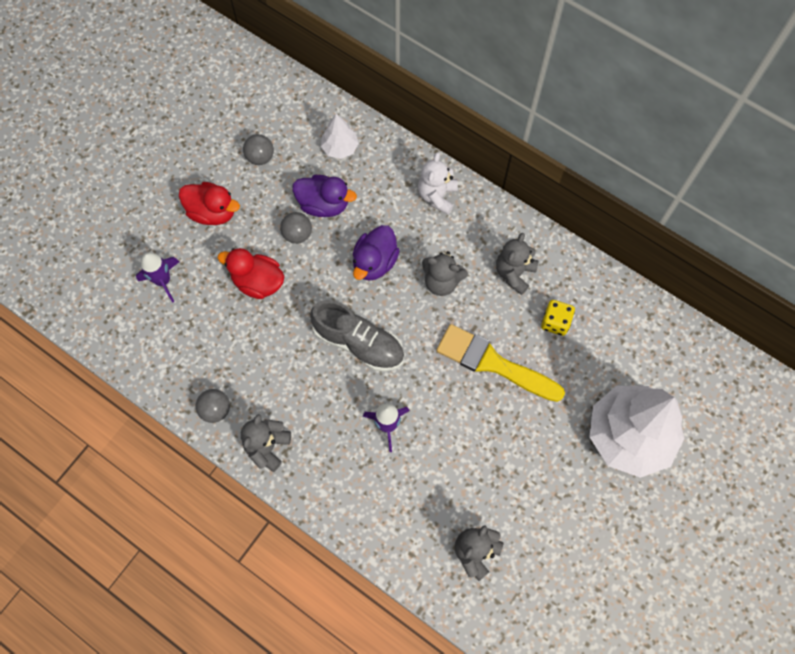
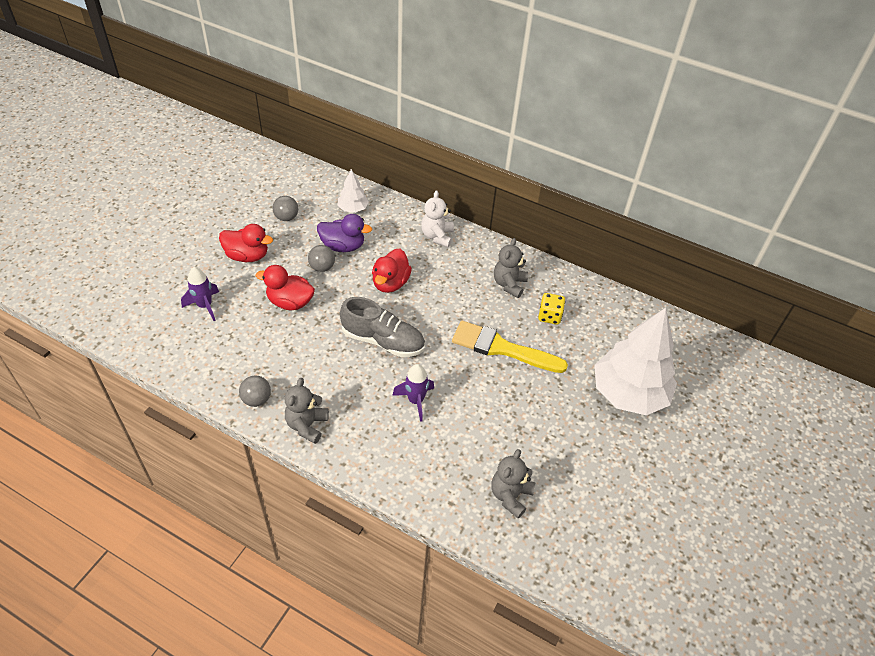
camera: 10 degrees left, 20 degrees down
purple duck [353,225,400,281] -> red duck [372,249,412,293]
grey teddy bear [422,251,468,296] -> none

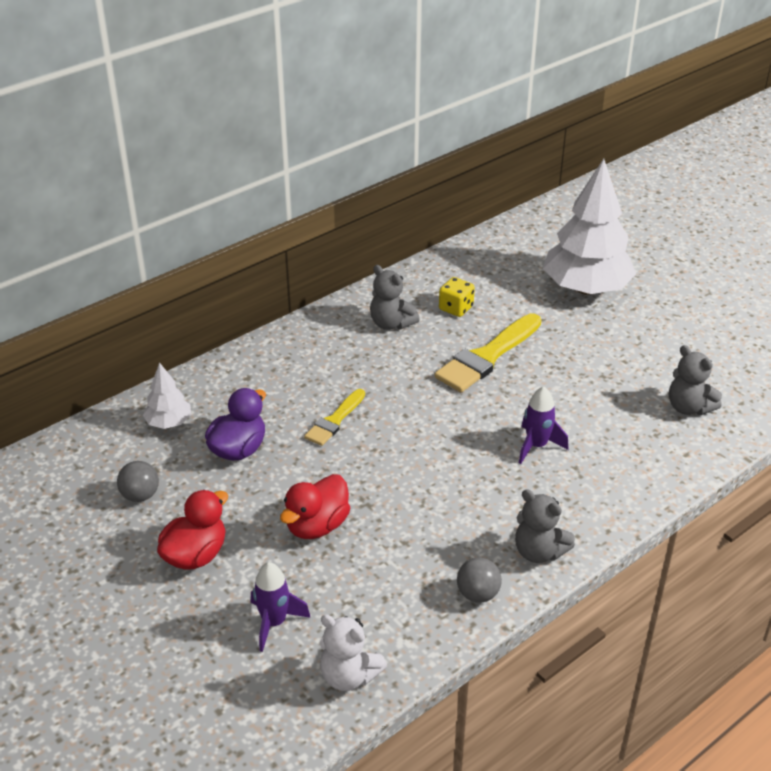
camera: 65 degrees left, 10 degrees down
grey ball [308,245,335,272] -> none
grey shoe [340,297,425,357] -> none
red duck [372,249,412,293] -> yellow brush [304,389,365,446]
white teddy bear [421,191,454,247] -> white teddy bear moved to [320,614,387,691]

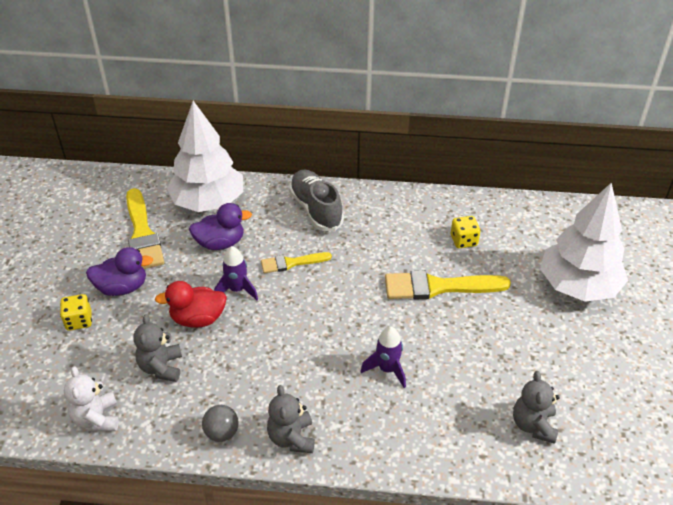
camera: 45 degrees right, 5 degrees up
grey ball [117,461,159,502] -> yellow brush [126,188,164,269]
white tree [143,363,191,429] -> white tree [167,101,243,212], size x2.17
red duck [157,490,228,570] -> purple duck [86,247,153,296]
purple rocket [251,562,311,652] -> purple rocket moved to [214,246,258,300]
grey teddy bear [370,265,420,330] -> grey teddy bear moved to [133,314,182,382]
none -> yellow dice [60,294,92,331]
none -> grey shoe [289,169,344,231]

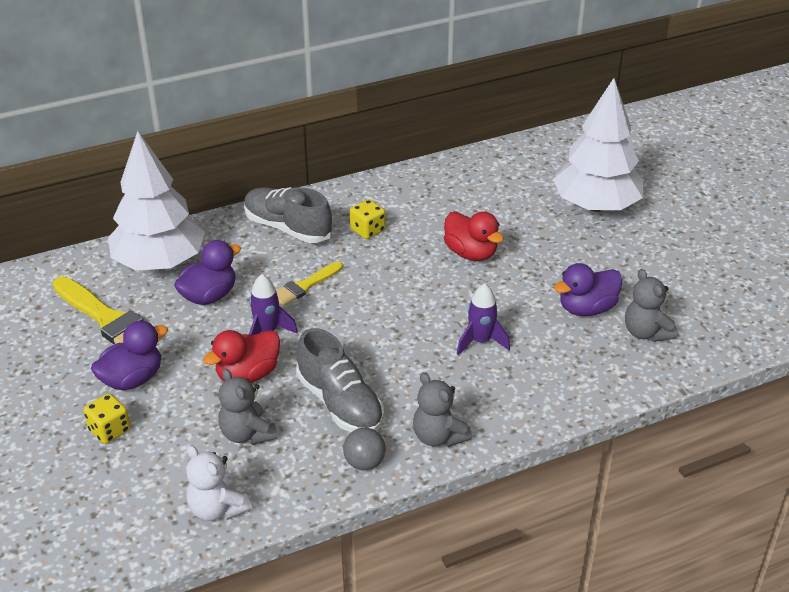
camera: 30 degrees left, 5 degrees down
yellow brush [385,271,511,300] -> red duck [444,211,504,261]
yellow dice [451,216,480,248] -> yellow dice moved to [350,199,385,239]
none -> grey shoe [296,328,384,432]
none -> purple duck [554,263,623,316]

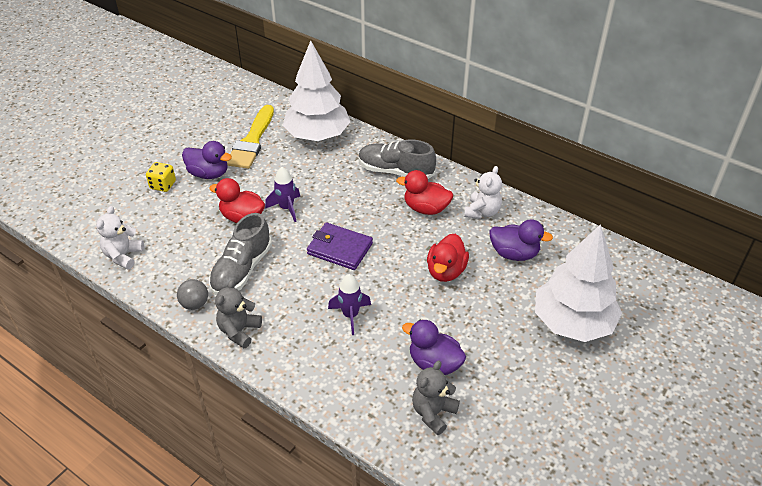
camera: 60 degrees right, 5 degrees up
purple duck [174,240,241,305] -> purple duck moved to [489,219,553,261]
grey teddy bear [218,369,277,445] -> none
grey shoe [244,187,333,243] -> grey shoe turned 75 degrees counterclockwise [359,140,436,179]
yellow brush [276,262,343,306] -> none
yellow dice [350,199,385,239] -> red duck [396,170,453,215]
none -> purple wallet [307,223,373,270]
none -> white teddy bear [464,166,502,219]

